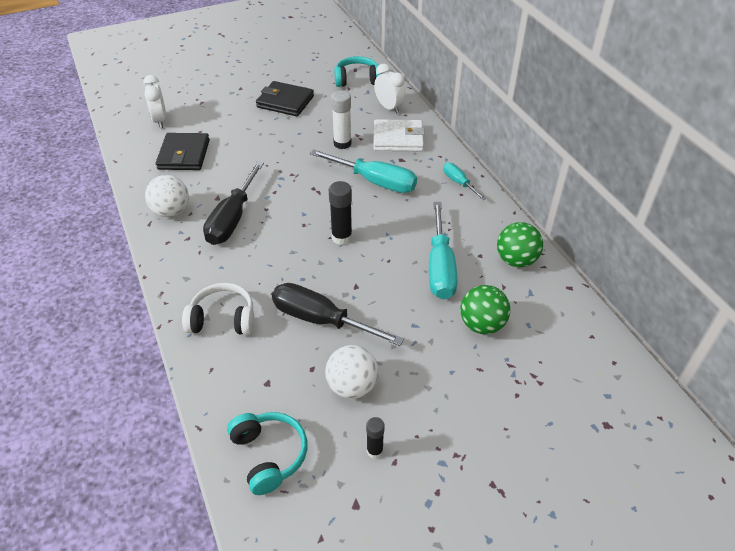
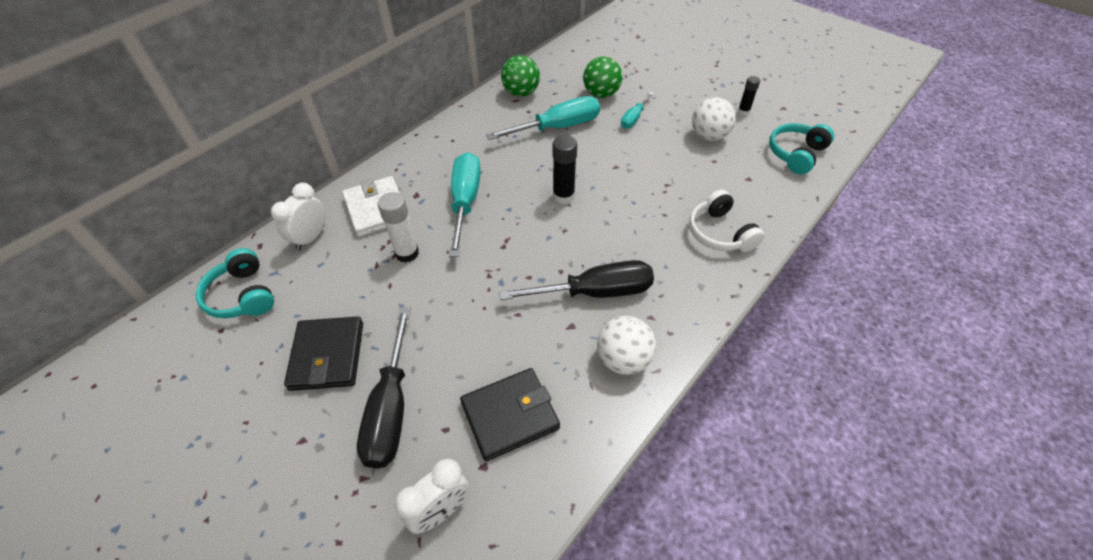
camera: 115 degrees left, 5 degrees up
black screwdriver [272,283,404,346] -> black screwdriver moved to [357,307,411,469]
turquoise screwdriver [443,163,486,200] -> turquoise screwdriver moved to [621,92,654,128]

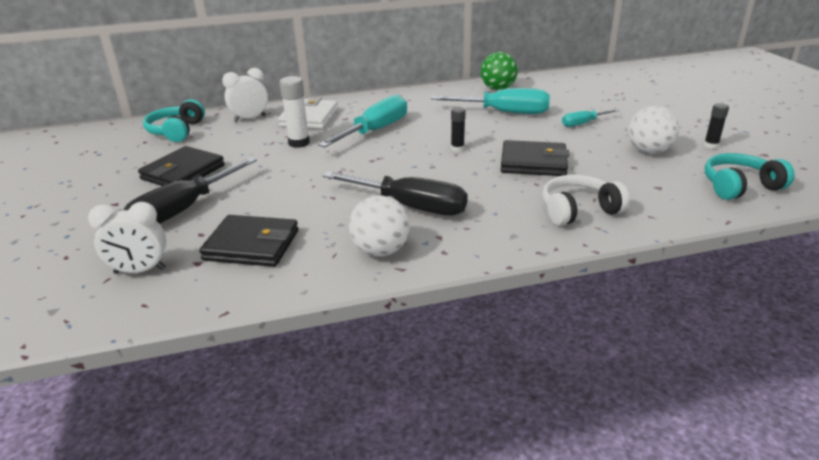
camera: 35 degrees right, 20 degrees down
black glue stick [553,135,577,204] -> black glue stick [451,107,466,152], size x0.62
green ball [583,57,622,98] -> none
white headphones [689,190,765,252] -> white headphones turned 60 degrees clockwise [542,175,630,226]
none -> black wallet [501,140,569,176]

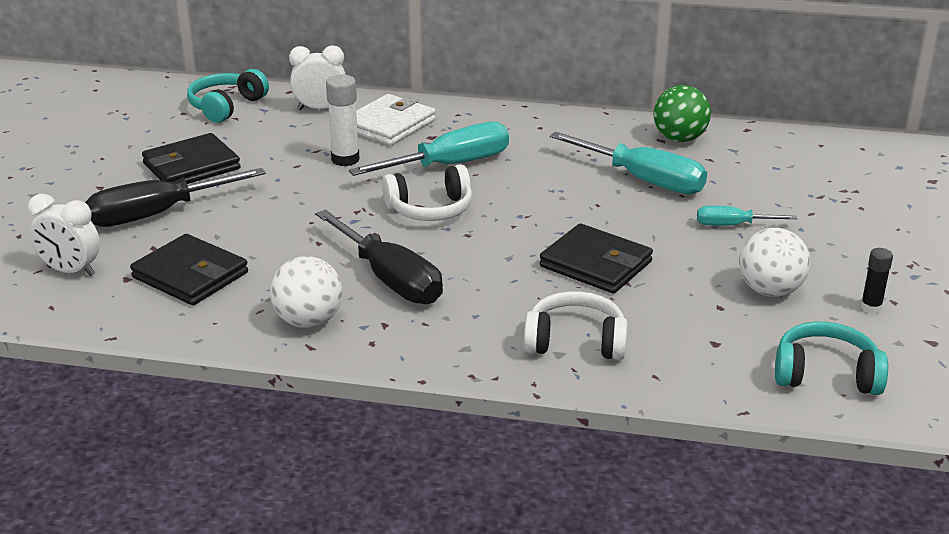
camera: 25 degrees right, 0 degrees up
black glue stick [451,107,466,152] -> none
none -> white headphones [382,164,472,221]

